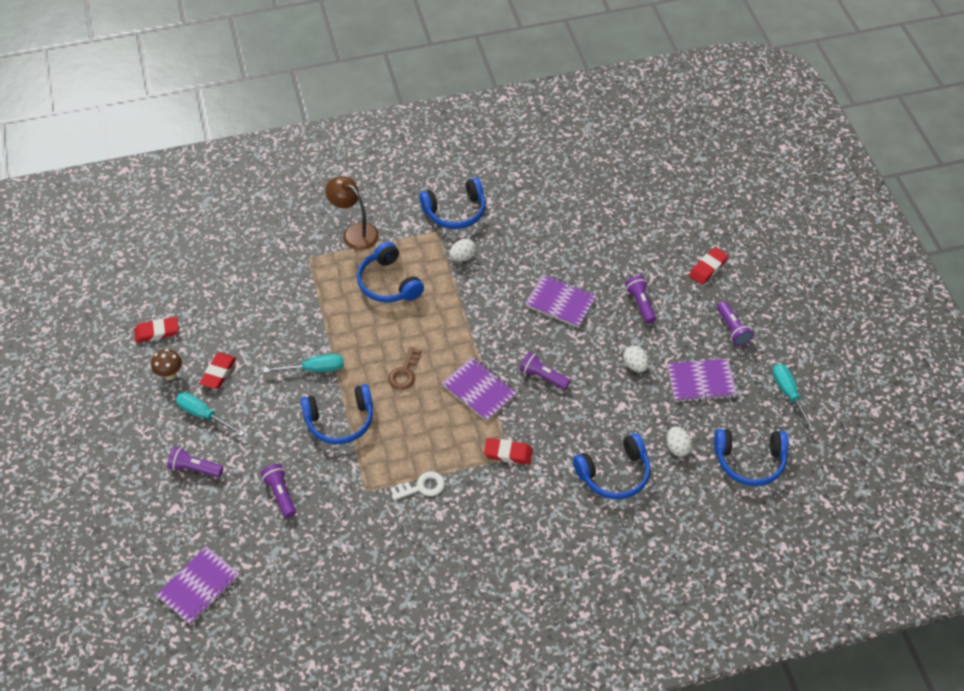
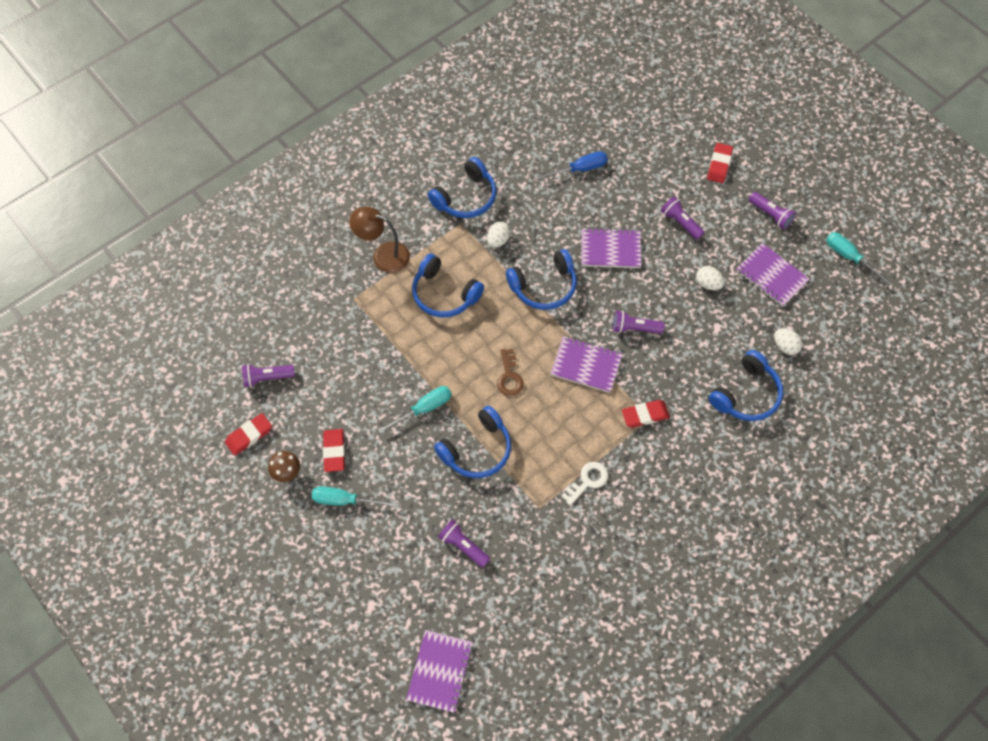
camera: 25 degrees left, 10 degrees up
purple flashlight [167,447,223,478] -> purple flashlight moved to [242,364,295,387]
purple notebook [667,359,737,403] -> purple notebook turned 75 degrees clockwise [736,243,809,307]
blue headphones [714,429,789,486] -> blue headphones moved to [506,249,577,310]
none -> blue screwdriver [537,151,608,180]

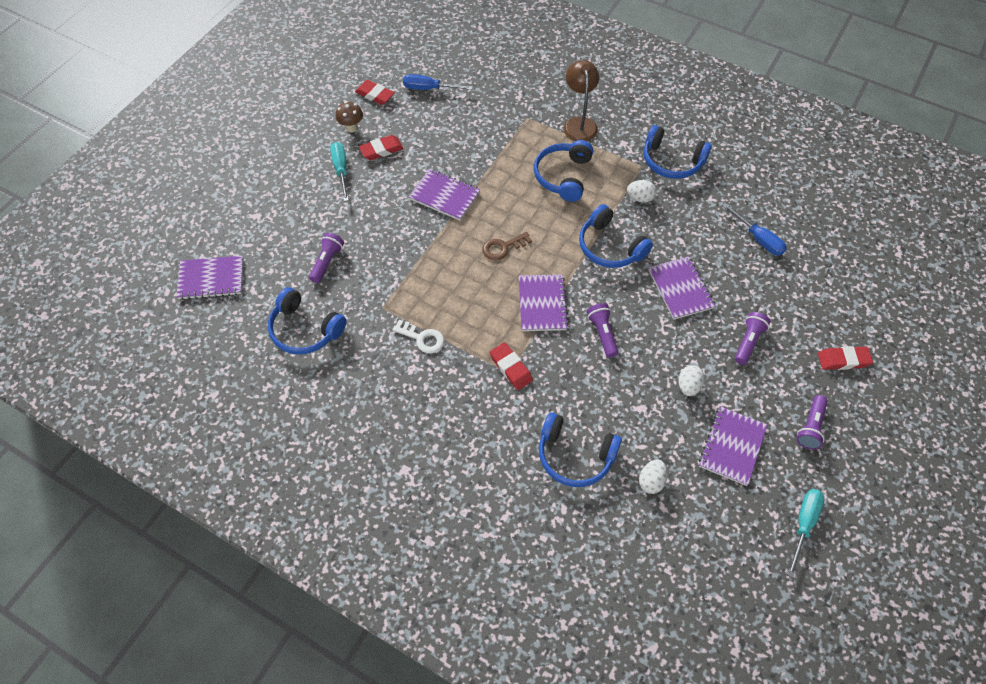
camera: 70 degrees right, 5 degrees down
purple flashlight [242,364,295,387] -> blue screwdriver [403,74,473,90]
turquoise screwdriver [378,386,452,434] -> purple notebook [409,169,480,221]
blue headphones [434,406,511,478] -> blue headphones moved to [268,287,347,355]

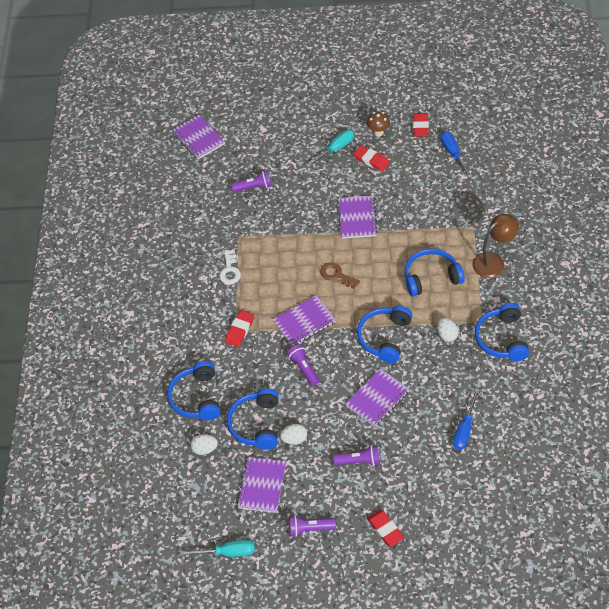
camera: 65 degrees right, 5 degrees down
blue headphones [268,287,347,355] -> blue headphones moved to [227,388,279,450]
purple flashlight [587,303,618,358] -> purple flashlight turned 75 degrees counterclockwise [287,344,319,386]
purple notebook [699,406,767,486] -> purple notebook turned 75 degrees counterclockwise [237,457,286,513]

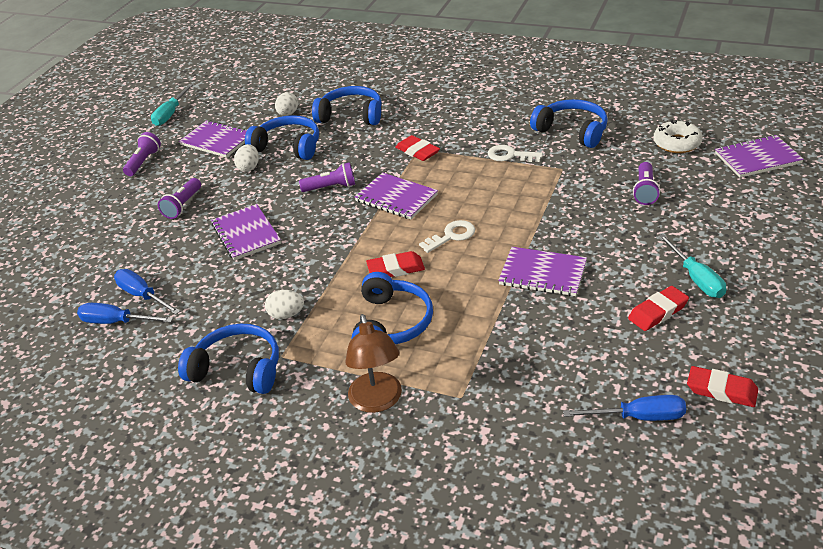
camera: 110 degrees right, 15 degrees down
purple notebook [272,295,336,346] -> purple notebook turned 45 degrees counterclockwise [355,172,438,219]
brown key [320,262,360,289] -> white key [419,220,475,253]
blue headphones [357,306,413,363] -> blue headphones moved to [530,99,608,148]
brown mushroom [367,111,390,136] -> none
red eraser [367,510,404,547] -> red eraser moved to [366,251,425,277]
none -> blue screwdriver [77,303,173,324]
none -> white donut [653,120,703,153]

